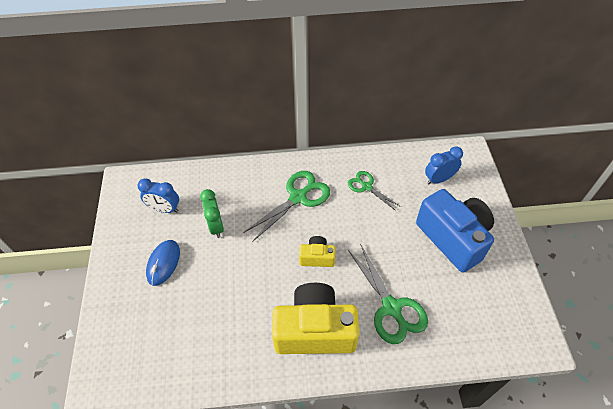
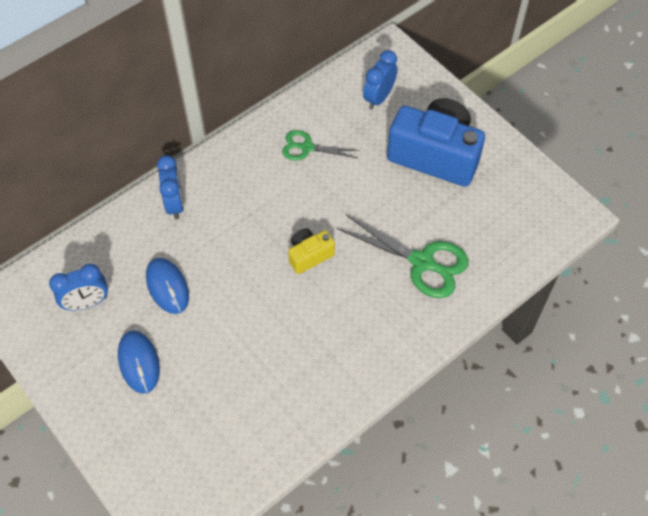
camera: 35 degrees left, 5 degrees up
green clock [200,189,224,238] -> blue mouse [146,258,189,314]
green scissors [243,171,330,242] -> none
yellow camera [272,283,359,354] -> none
none -> blue clock [157,155,184,219]

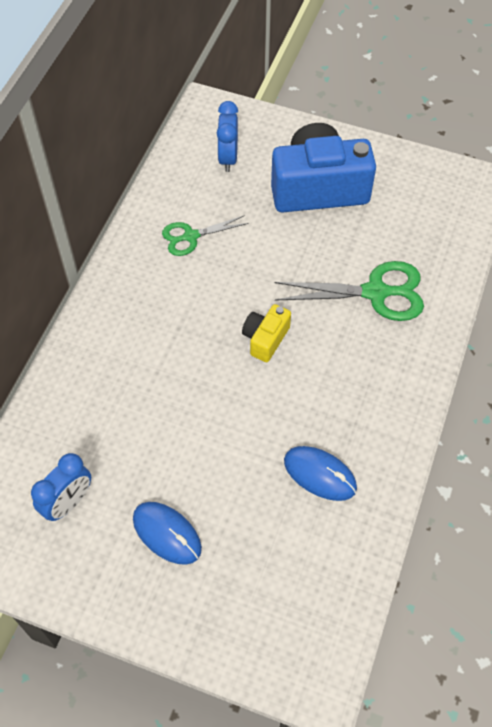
camera: 30 degrees left, 0 degrees up
blue mouse [146,258,189,314] -> blue mouse moved to [284,446,357,501]
blue clock [157,155,184,219] -> none

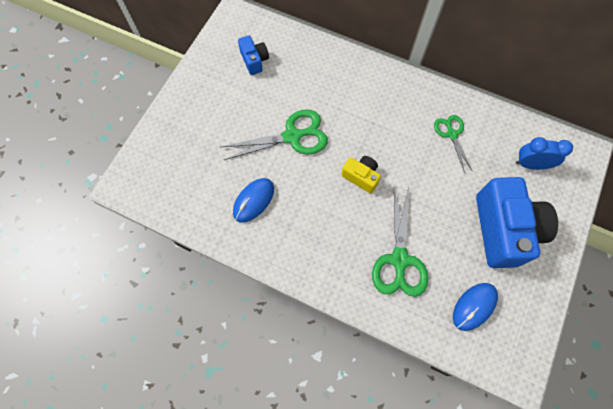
camera: 95 degrees right, 10 degrees up
blue clock [31,453,91,521] -> blue camera [238,36,269,75]
blue mouse [133,502,202,565] -> blue mouse moved to [453,283,498,331]
none -> green scissors [221,109,328,160]

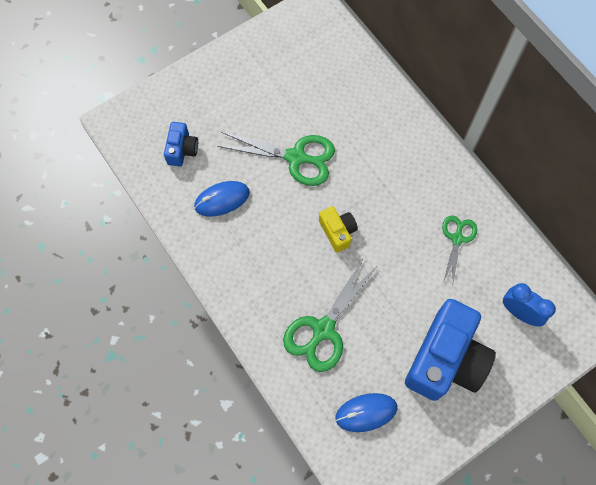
camera: 30 degrees right, 0 degrees up
blue camera [238,36,269,75] -> blue camera moved to [164,122,198,166]

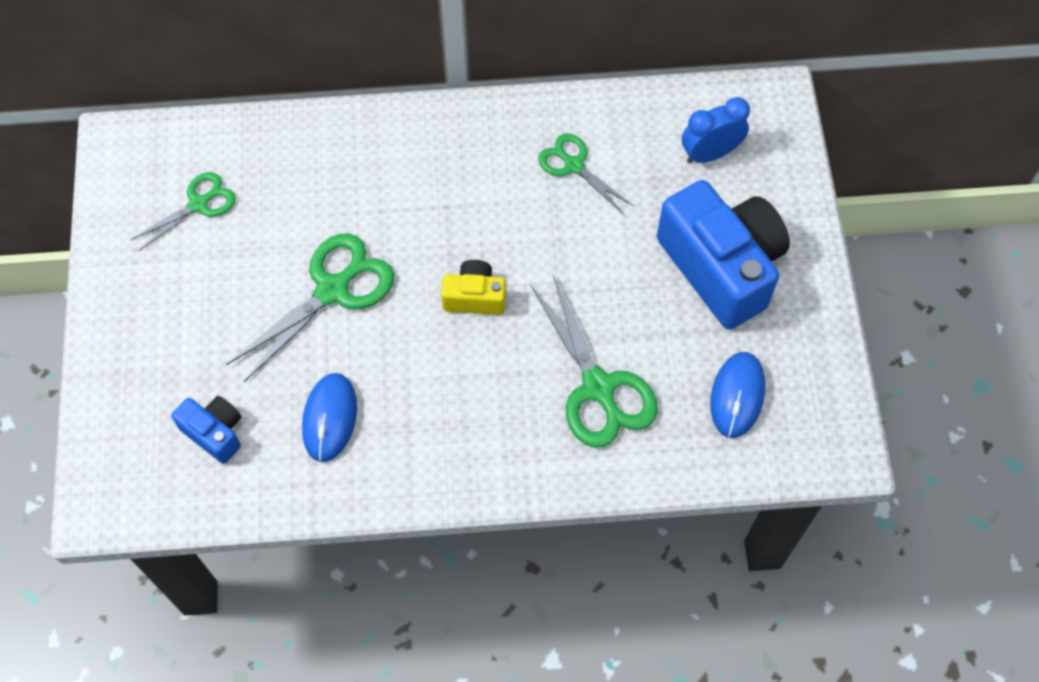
camera: 60 degrees left, 5 degrees down
none -> green scissors [130,172,236,251]

